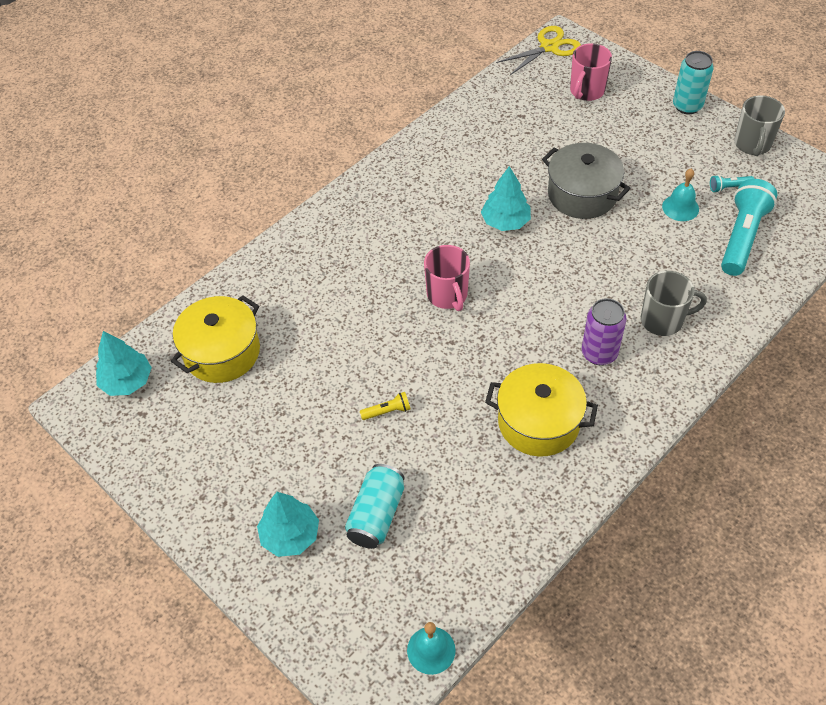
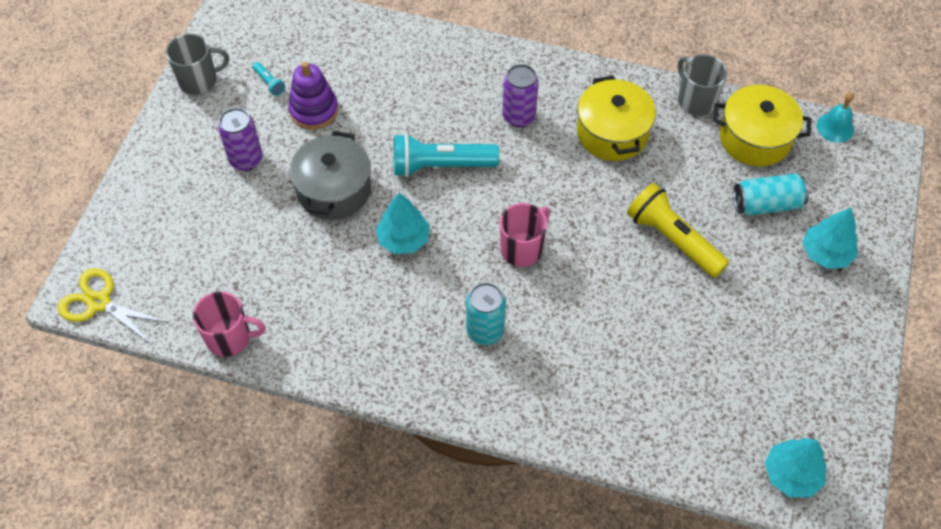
camera: 120 degrees left, 5 degrees up
yellow pot [171,295,260,383] -> yellow pot moved to [713,85,811,167]
yellow flashlight [360,392,410,420] -> yellow flashlight [627,183,729,278], size x2.30
pink mug [570,43,612,101] -> pink mug moved to [193,291,266,357]
grey mug [641,271,707,336] -> grey mug moved to [678,54,728,116]
turquoise bell [662,169,699,221] -> purple stacking toy [288,62,338,130]
turquoise can [673,51,714,114] -> turquoise can moved to [466,282,506,345]
turquoise flashlight [721,179,778,276] -> turquoise flashlight moved to [394,134,499,177]
none -> purple can [218,108,263,171]

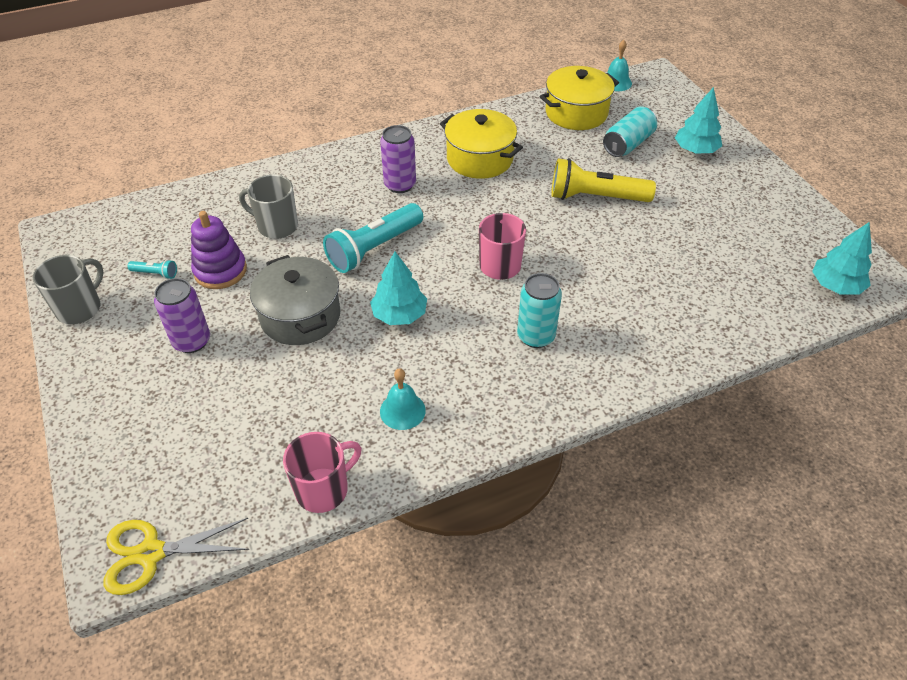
camera: 40 degrees left, 10 degrees down
grey mug [678,54,728,116] -> grey mug moved to [239,175,298,239]
none -> turquoise bell [380,368,426,430]

